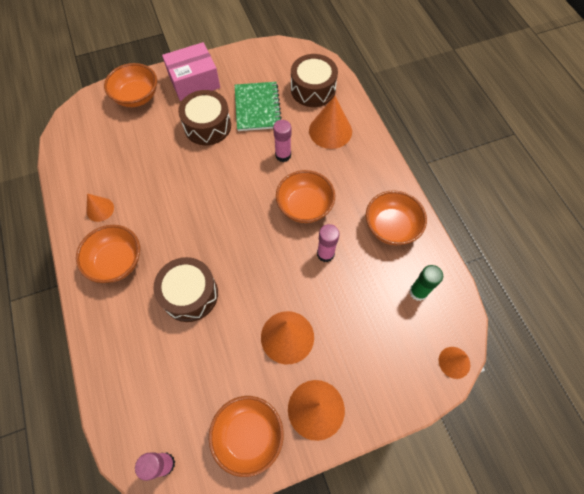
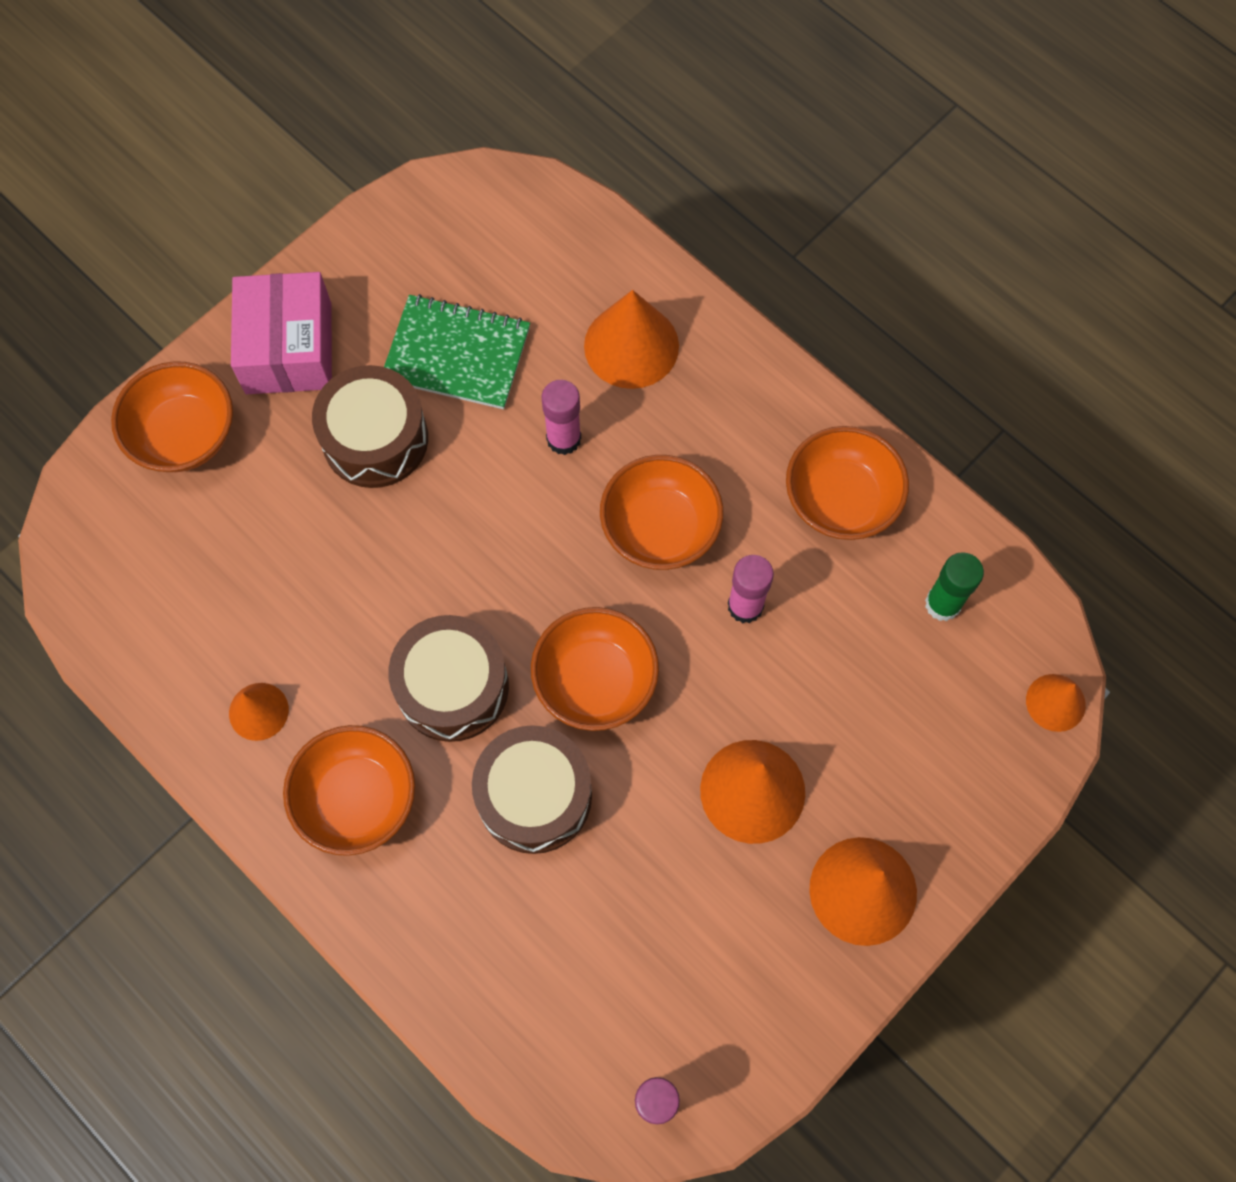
camera: 25 degrees left, 5 degrees up
pink box [162,42,220,101] -> pink box turned 45 degrees counterclockwise [231,272,332,394]
orange bowl [209,396,284,477] -> orange bowl moved to [531,607,659,731]
green notebook [235,82,282,131] -> green notebook turned 45 degrees counterclockwise [384,294,530,409]
brown drum [291,54,338,107] -> brown drum moved to [388,615,509,742]

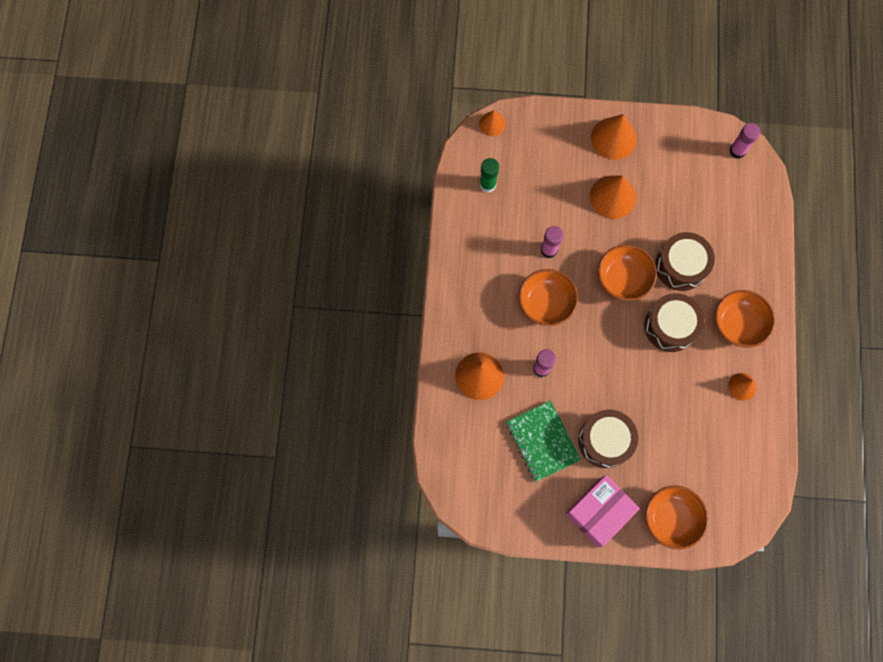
camera: 130 degrees left, 5 degrees up
orange bowl [786,426,909,540] -> none

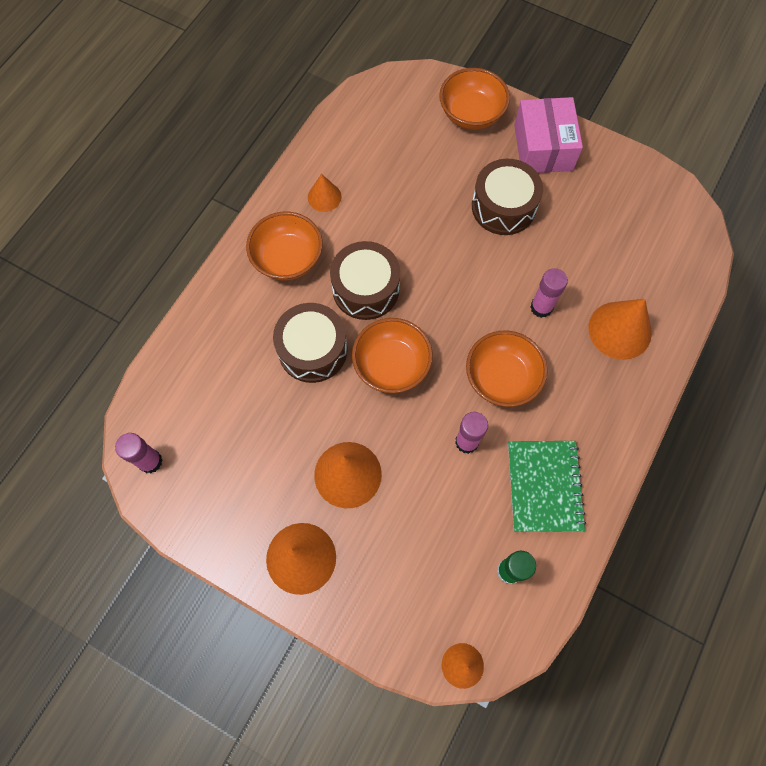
camera: 155 degrees left, 5 degrees down
green notebook [506,400,581,482] -> green notebook moved to [508,441,586,532]
pink box [565,475,640,547] -> pink box turned 75 degrees counterclockwise [514,97,583,173]

